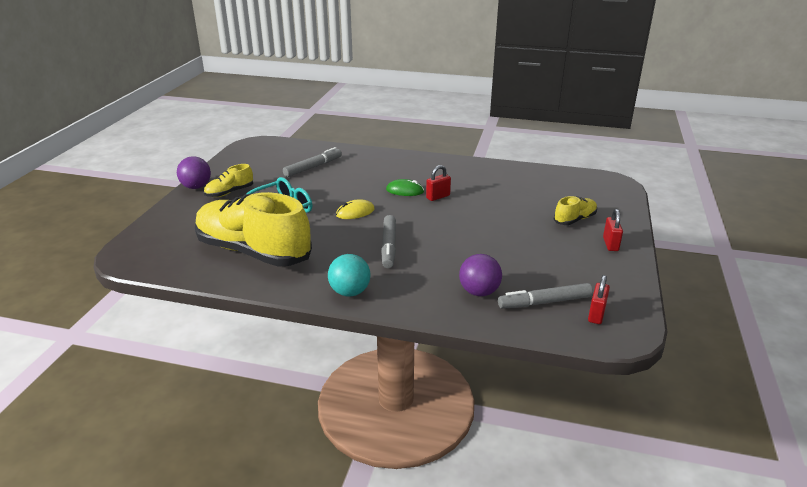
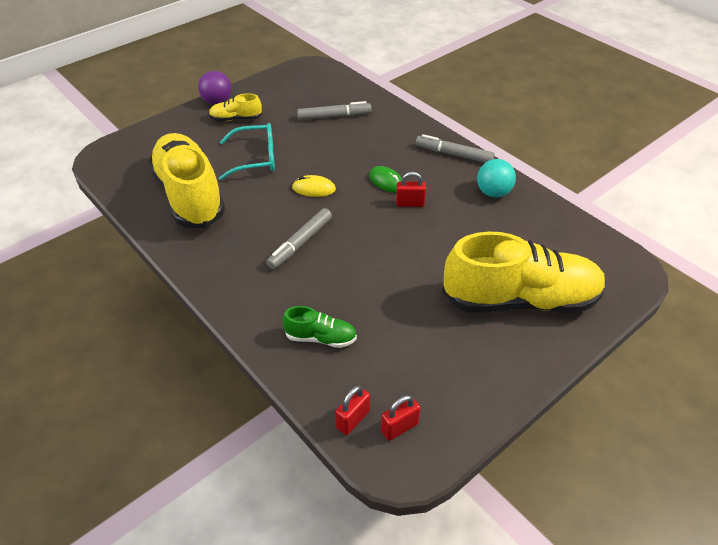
camera: 35 degrees right, 15 degrees up
turquoise ball [328,254,370,296] -> turquoise ball moved to [477,159,516,197]
purple ball [459,254,502,296] -> green shoe [283,306,357,348]
grey marker [498,283,593,309] -> grey marker moved to [416,134,495,163]
yellow shoe [554,196,597,225] -> yellow shoe [442,232,606,313], size x2.28
red padlock [603,209,623,251] -> red padlock moved to [335,385,370,435]

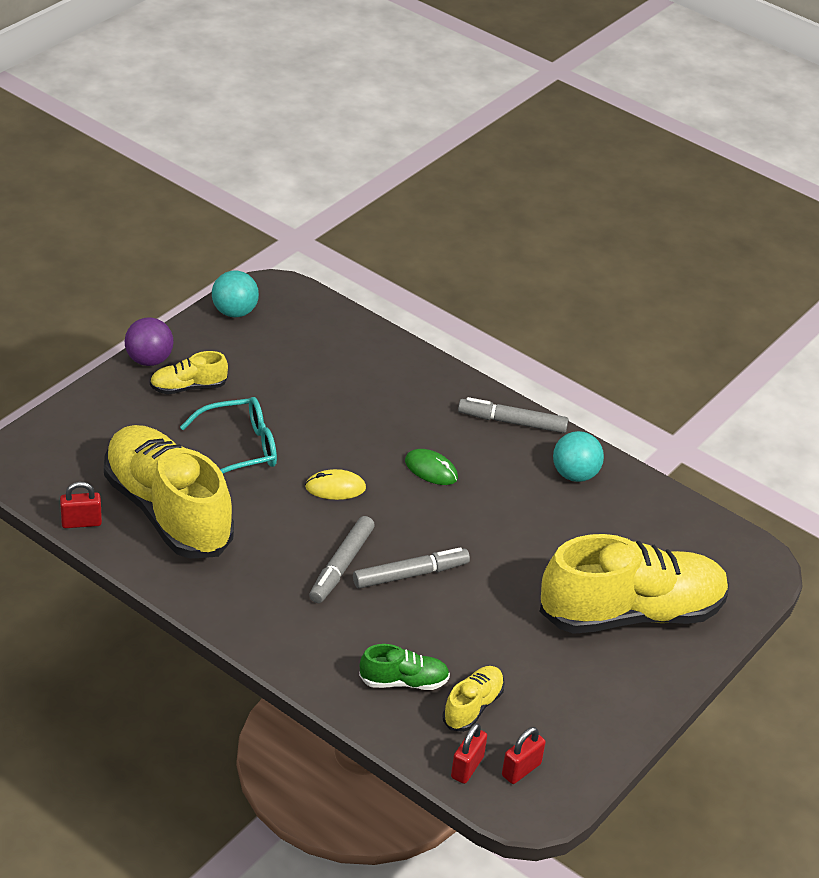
camera: 15 degrees left, 5 degrees down
grey marker [297,101,372,120] -> grey marker moved to [353,547,470,588]
red padlock [396,172,426,207] -> red padlock moved to [60,482,102,528]
none -> turquoise ball [212,270,259,317]
none -> yellow shoe [443,666,505,732]

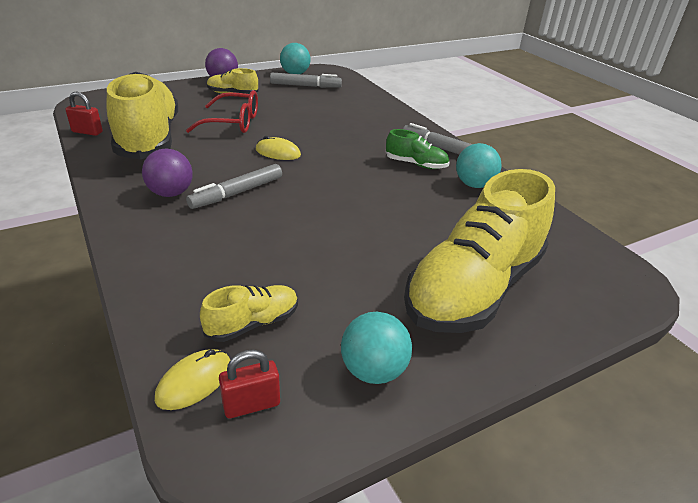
camera: 25 degrees right, 5 degrees down
turquoise glasses [180,397,277,474] -> red glasses [186,90,258,133]
grey marker [353,547,470,588] -> grey marker moved to [270,73,342,88]
green shoe [359,644,450,690] -> green shoe moved to [386,129,450,169]
green mouse [405,449,458,485] -> none
red padlock [451,723,487,784] -> yellow mouse [155,349,230,410]
yellow shoe [540,534,729,634] -> yellow shoe turned 120 degrees clockwise [404,169,555,333]
none -> purple ball [142,148,193,197]
none -> turquoise ball [341,312,412,384]

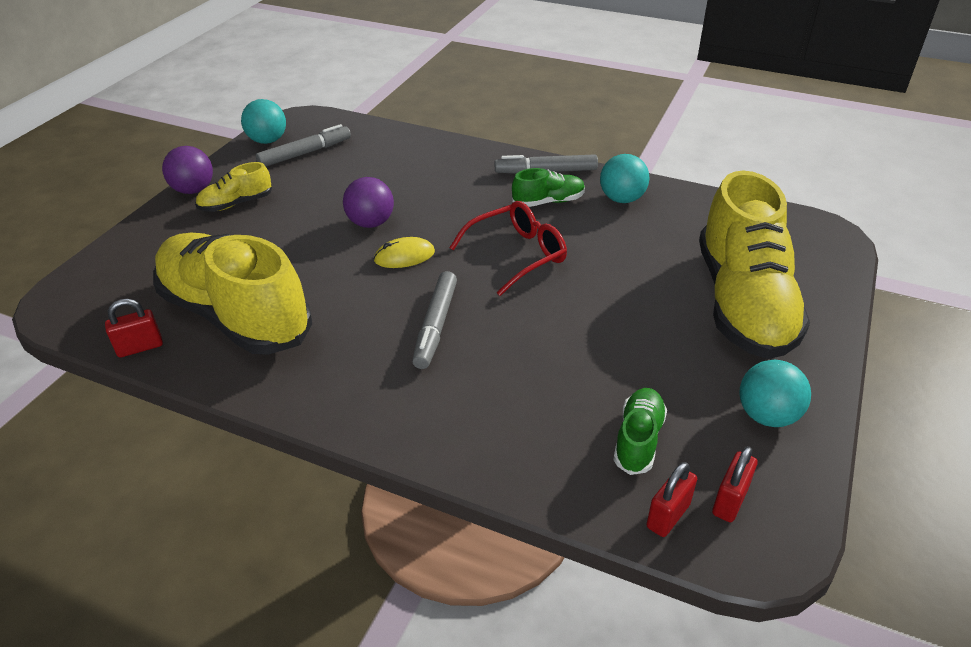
camera: 35 degrees left, 5 degrees up
purple ball [142,148,193,197] -> purple ball moved to [343,177,394,228]
yellow mouse [155,349,230,410] -> red padlock [646,462,697,537]
red glasses [186,90,258,133] -> red glasses moved to [449,201,567,296]
yellow shoe [200,285,298,342] -> green shoe [613,388,667,475]

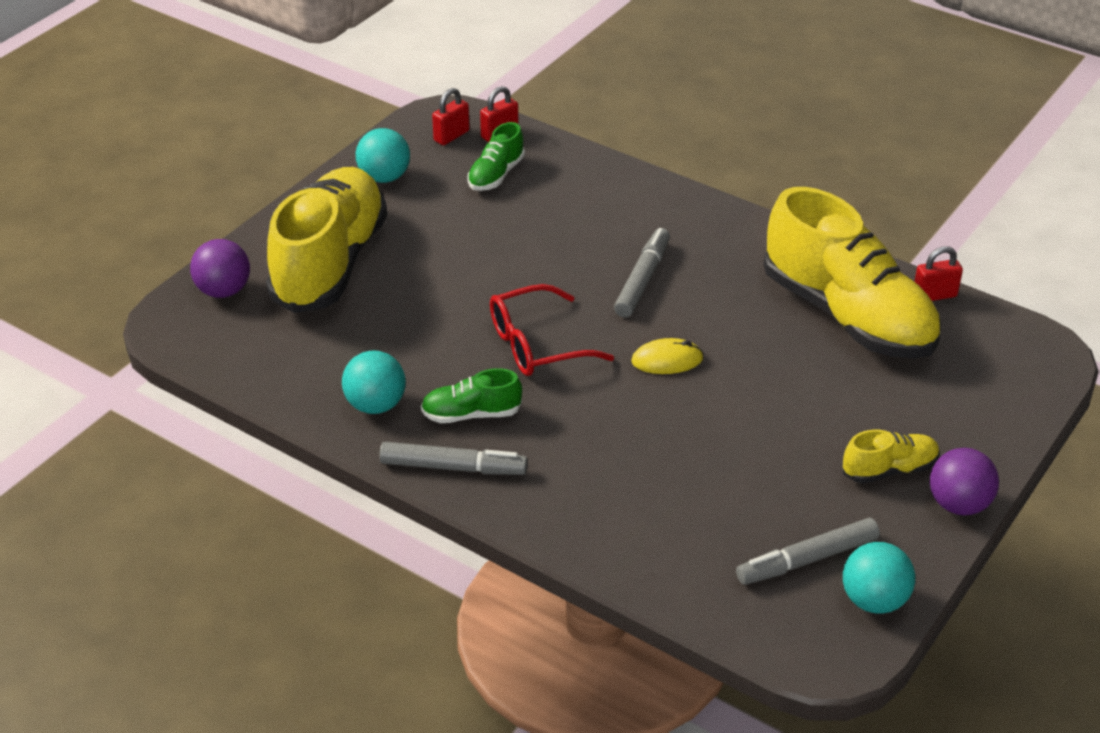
camera: 170 degrees left, 0 degrees up
purple ball [343,177,394,228] -> purple ball moved to [190,239,250,298]

